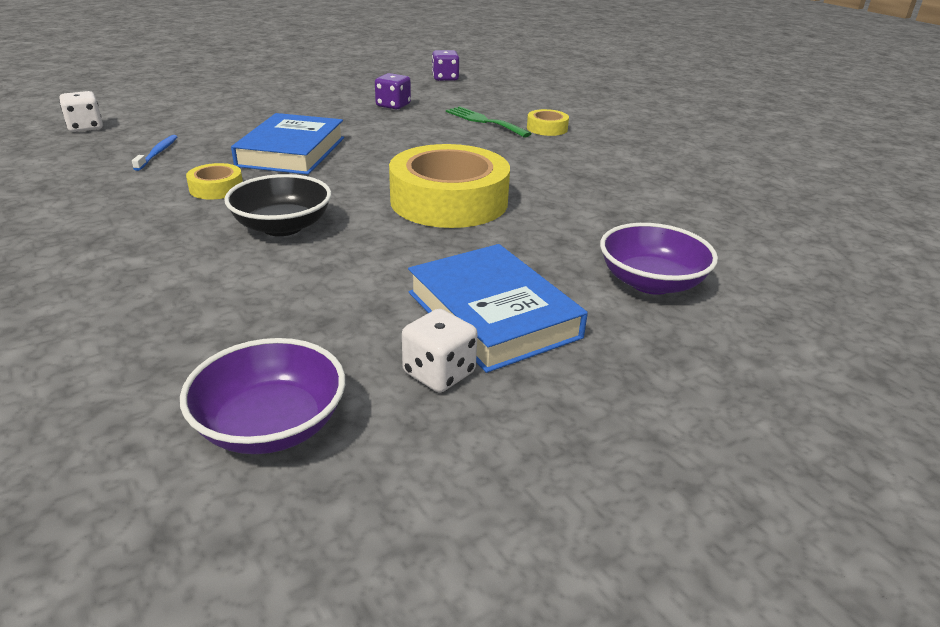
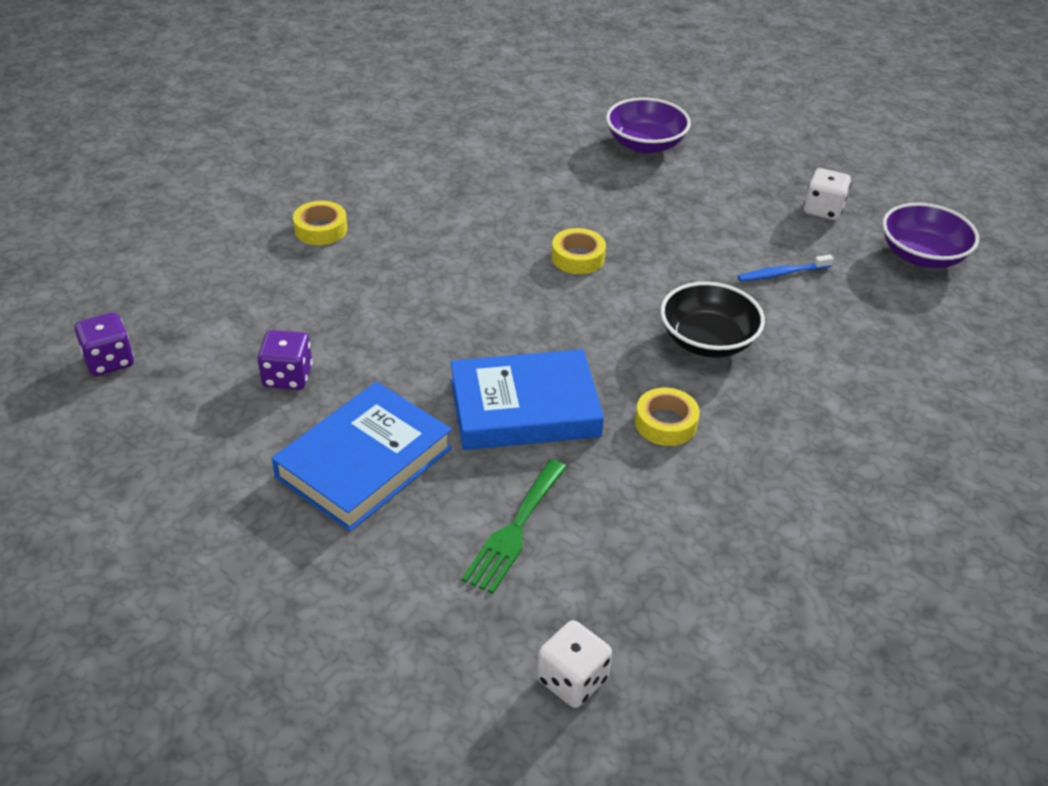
camera: 110 degrees left, 10 degrees up
blue toothbrush [132,135,177,171] -> blue toothbrush moved to [738,255,833,282]
yellow tape [389,144,510,228] -> yellow tape [552,228,606,274], size x0.44
blue book [408,244,588,373] -> blue book moved to [272,382,452,531]
green fork [446,106,532,137] -> green fork moved to [462,460,567,594]

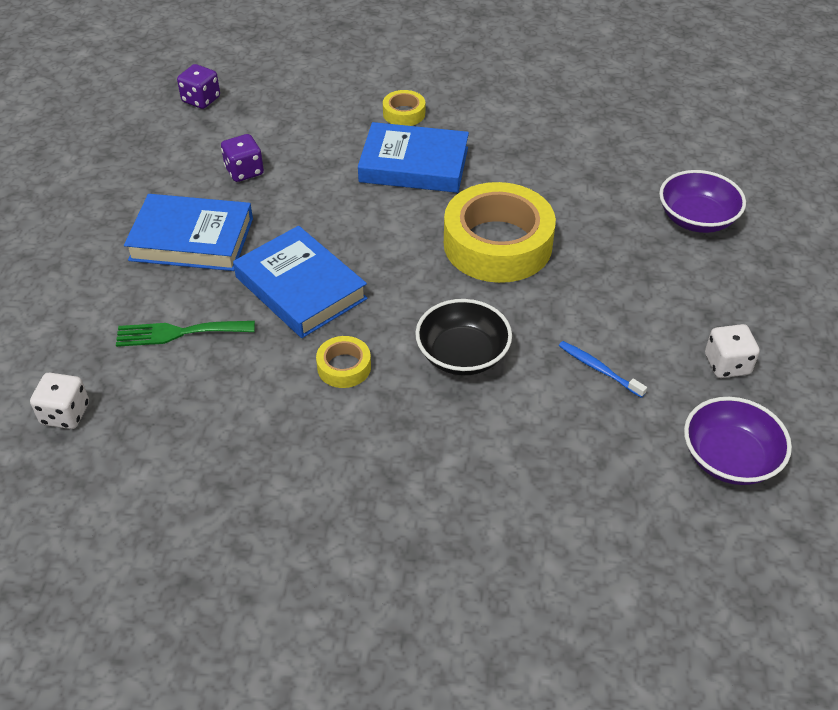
camera: 60 degrees right, 5 degrees up
yellow tape [552,228,606,274] -> yellow tape [444,182,556,283], size x2.25
none -> blue book [358,122,469,193]

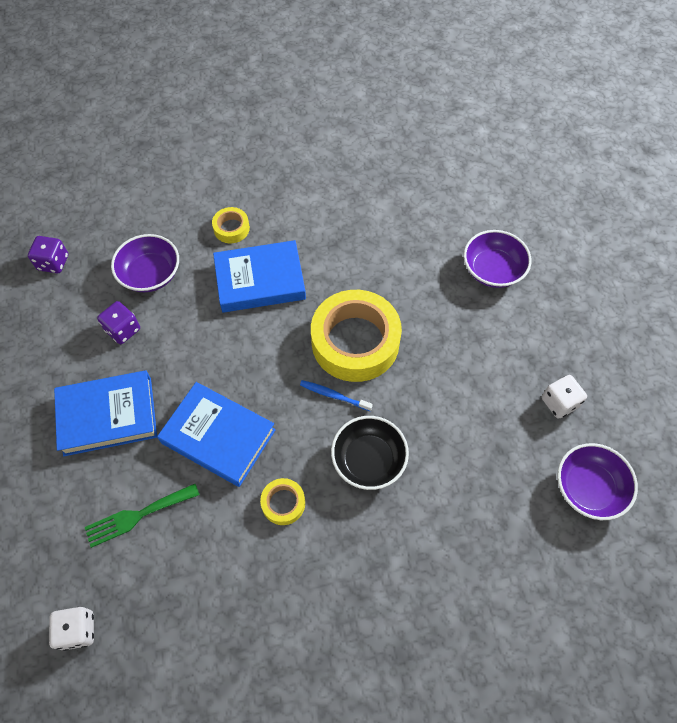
camera: 20 degrees left, 15 degrees up
blue toothbrush [559,341,647,398] -> blue toothbrush moved to [300,380,373,411]
none -> purple bowl [111,234,179,292]

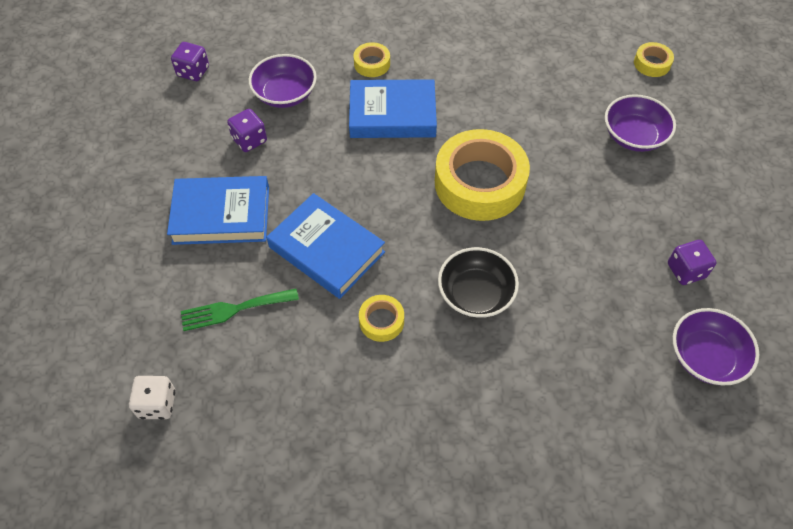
camera: 10 degrees right, 5 degrees down
blue toothbrush [300,380,373,411] -> none
white dice [542,375,587,419] -> purple dice [668,240,717,285]
none -> yellow tape [634,42,674,77]

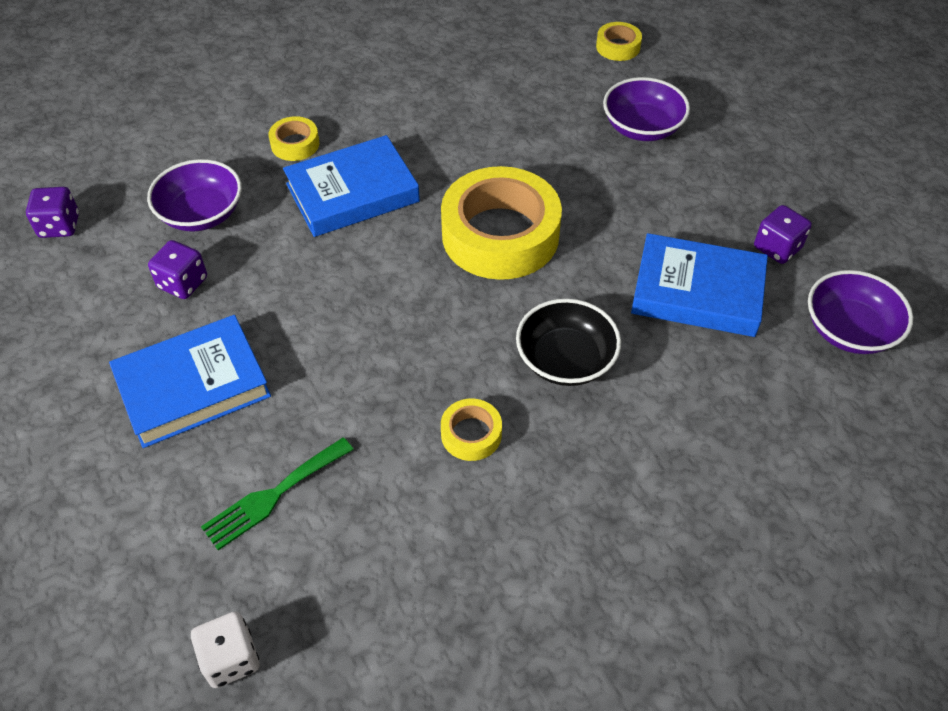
camera: 25 degrees left, 5 degrees down
blue book [267,193,385,299] -> blue book moved to [631,233,768,337]

